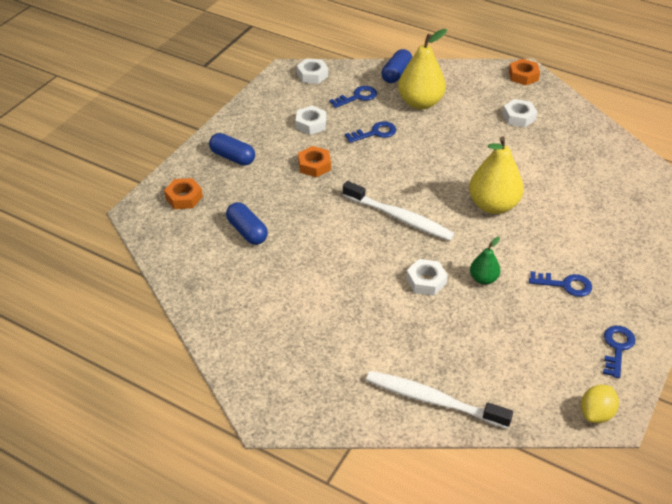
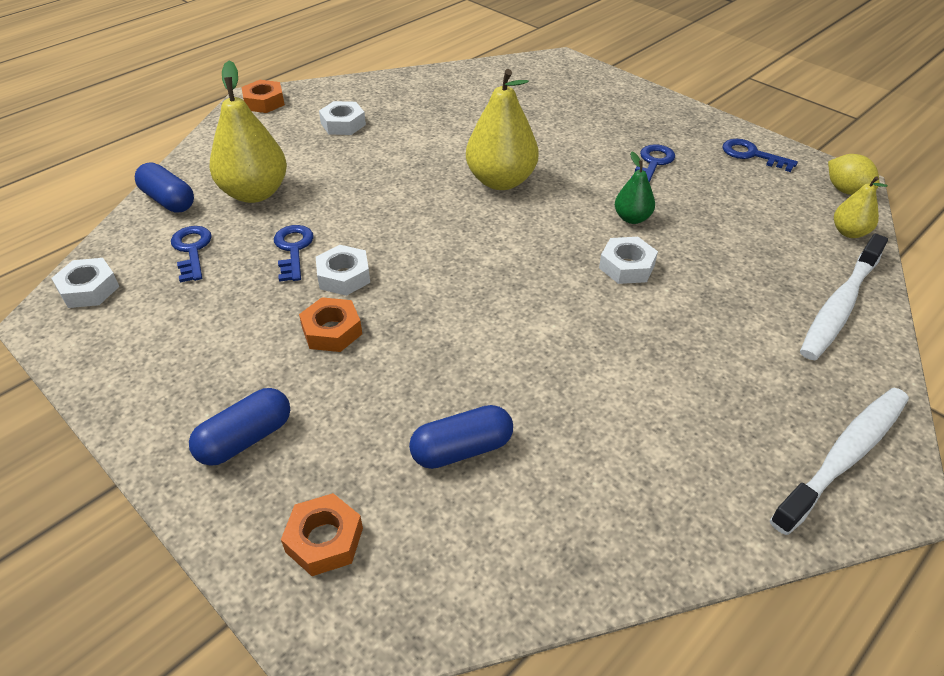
camera: 75 degrees left, 0 degrees up
white nut [295,106,326,135] -> white nut moved to [316,245,370,296]
white toothbrush [343,181,454,241] -> white toothbrush moved to [770,388,909,535]
none -> yellow pear [834,176,888,238]

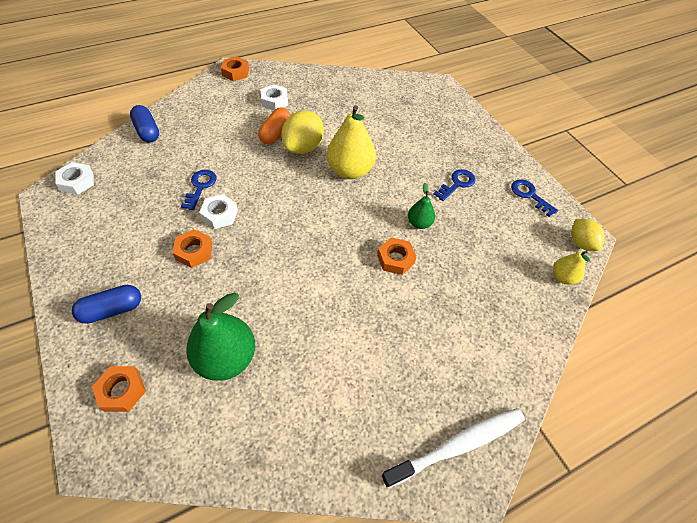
camera: 15 degrees right, 10 degrees up
blue key [171,226,212,283] -> none
yellow pear [209,61,287,203] -> none
blue capsule [409,405,513,469] -> green pear [186,292,255,381]
white nut [599,237,658,284] -> orange nut [377,237,416,275]
white toothbrush [800,234,888,360] -> none
none -> orange capsule [258,107,291,144]
none -> yellow lemon [281,111,324,154]

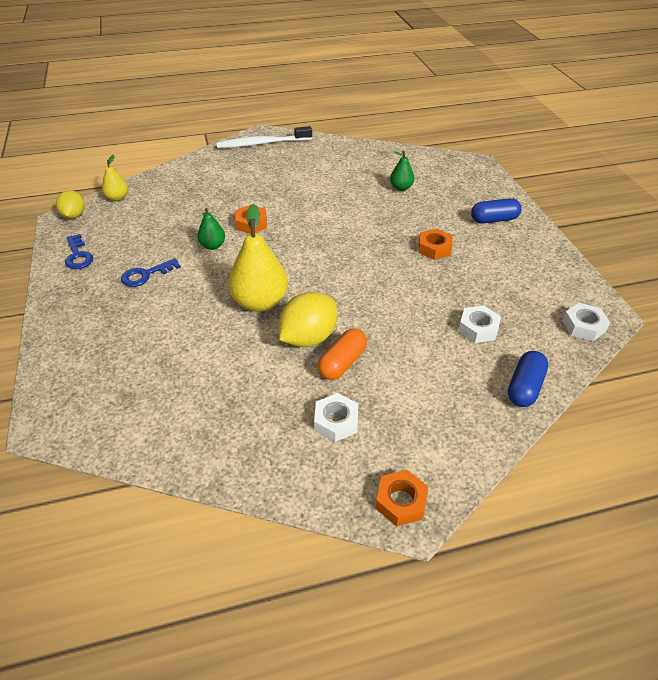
camera: 165 degrees left, 10 degrees down
orange nut [92,366,146,412] -> none
blue capsule [130,105,159,143] -> blue capsule turned 45 degrees clockwise [508,351,548,407]
blue key [181,170,217,210] -> none
green pear [186,292,255,381] -> green pear [390,151,414,191], size x0.52
white nut [199,194,238,229] -> white nut moved to [458,306,501,343]

